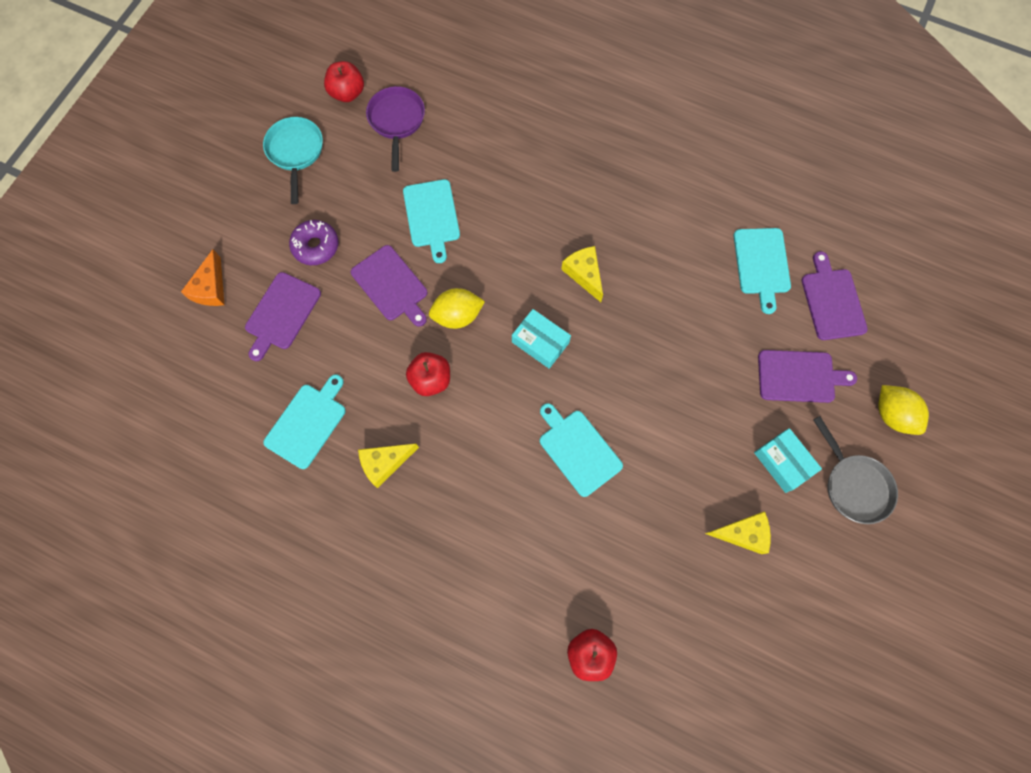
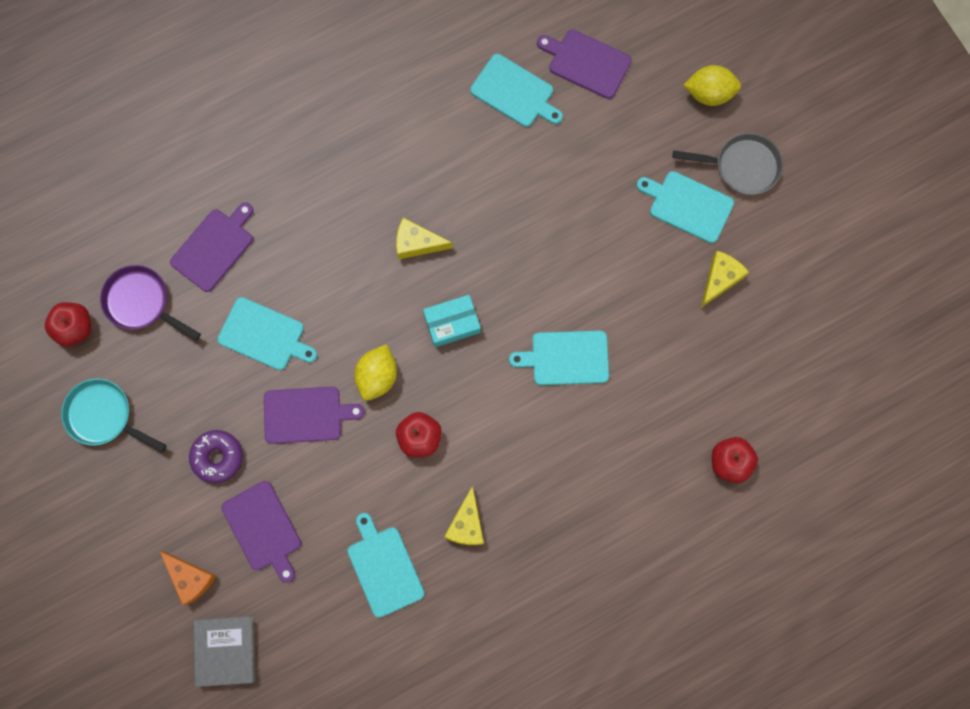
camera: 55 degrees left, 5 degrees up
turquoise box [754,428,822,493] -> turquoise cutting board [637,171,734,243]
purple cutting board [758,350,857,403] -> purple cutting board moved to [170,202,253,292]
none -> grey book [193,616,256,687]

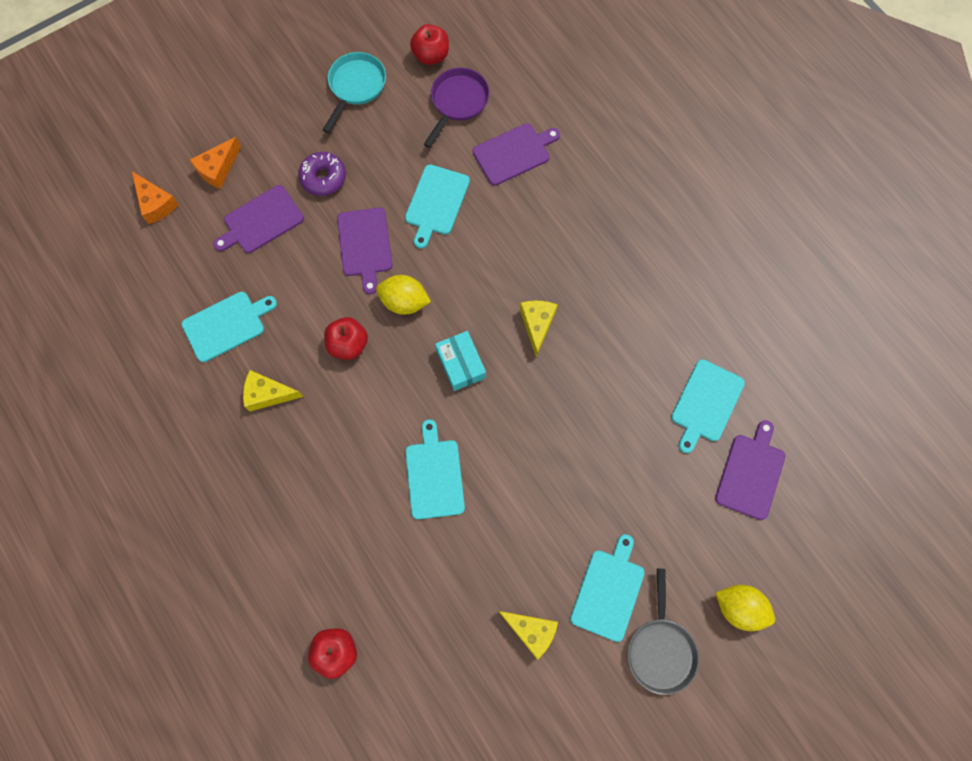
camera: 85 degrees right, 5 degrees down
purple cutting board [170,202,253,292] -> purple cutting board turned 60 degrees counterclockwise [473,123,560,186]
grey book [193,616,256,687] -> orange cheese [132,171,179,224]
yellow lemon [684,65,741,106] -> yellow lemon turned 60 degrees counterclockwise [716,585,775,631]

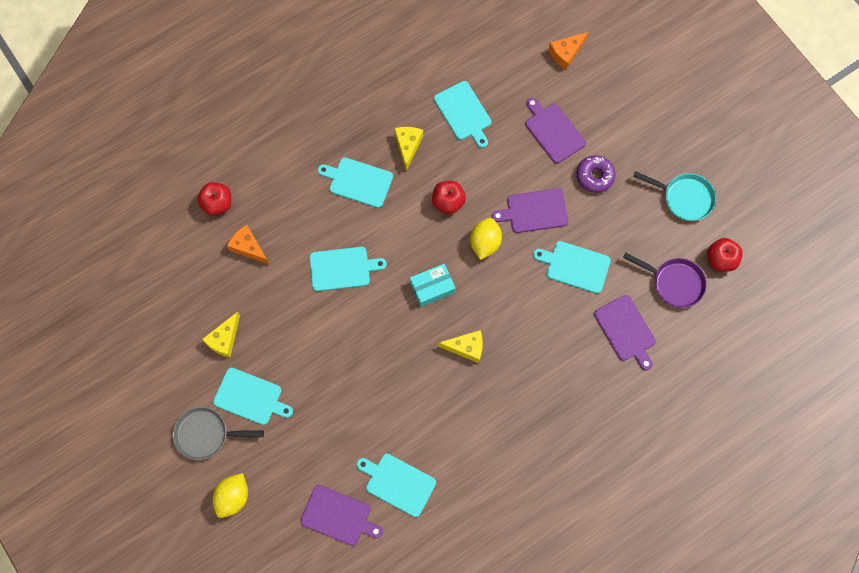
camera: 90 degrees right, 0 degrees up
orange cheese [190,137,241,189] -> orange cheese moved to [227,224,270,265]
none -> turquoise cutting board [318,157,393,208]

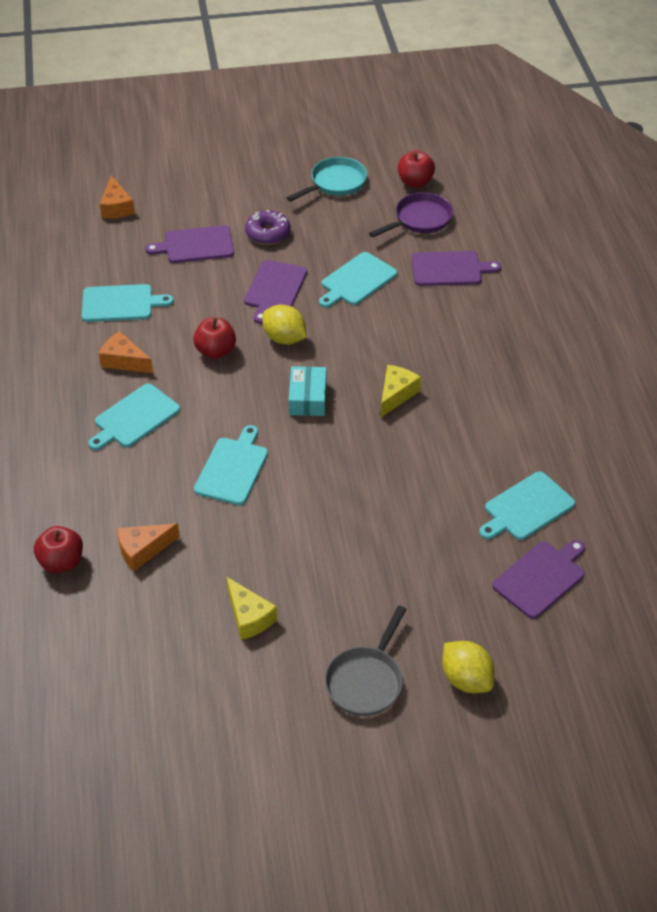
camera: 65 degrees left, 25 degrees down
turquoise cutting board [213,368,293,425] -> none
yellow cheese [394,127,423,171] -> orange cheese [98,331,153,373]

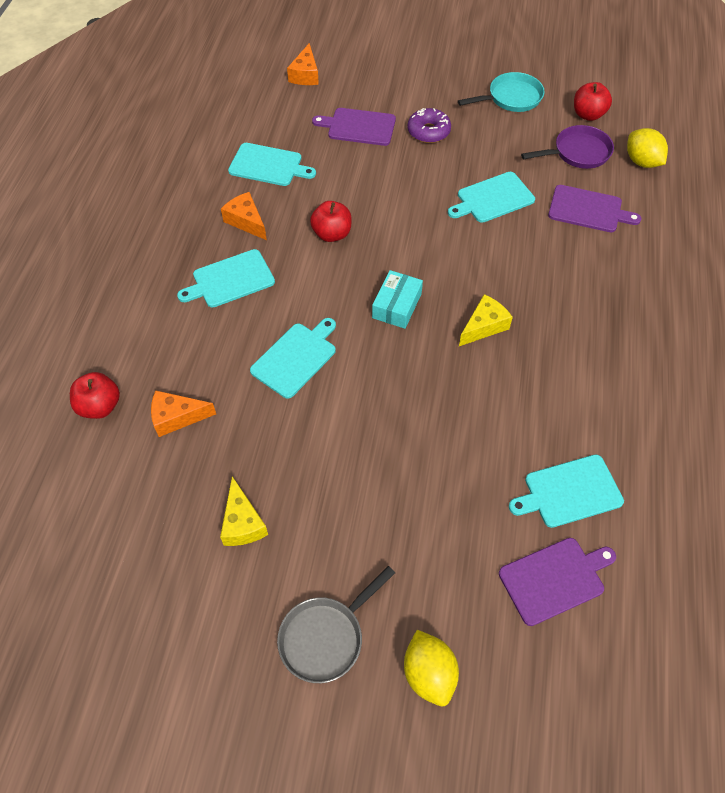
camera: 20 degrees right, 10 degrees up
purple cutting board [244,260,307,324] -> none
yellow lemon [262,305,306,345] -> yellow lemon moved to [627,128,668,168]

